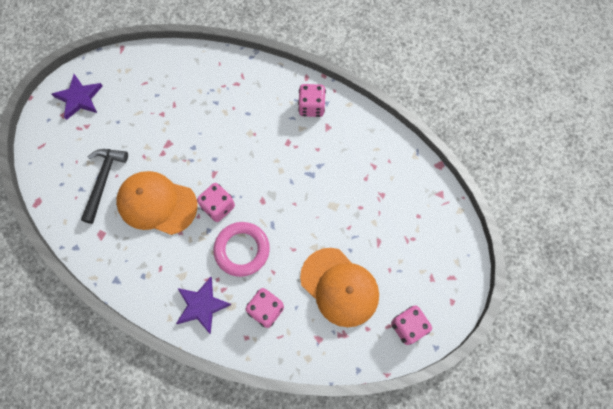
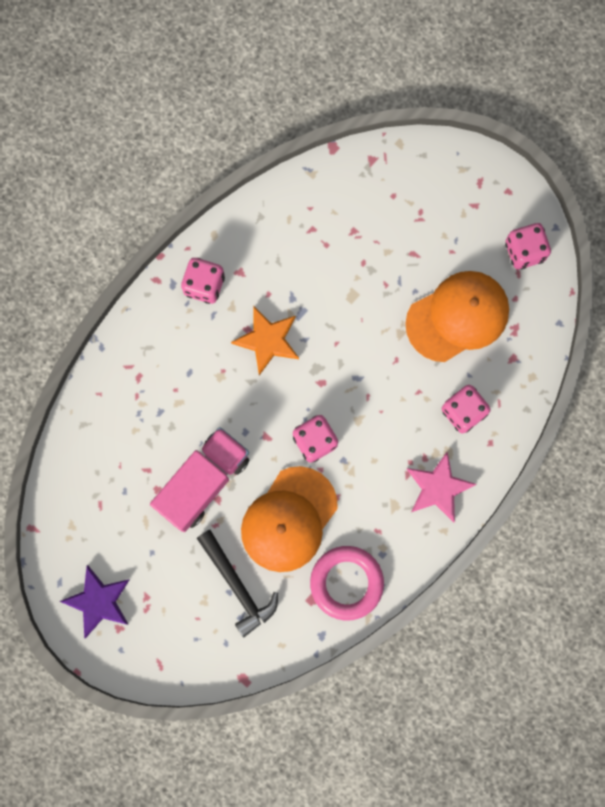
camera: 75 degrees left, 10 degrees up
black hammer [81,149,128,224] -> black hammer turned 150 degrees counterclockwise [197,530,278,637]
purple star [176,277,231,334] -> pink star [407,451,477,522]
pink ring [213,222,270,277] -> pink ring moved to [310,546,384,621]
none -> pink truck [150,427,249,532]
none -> orange star [231,307,299,375]

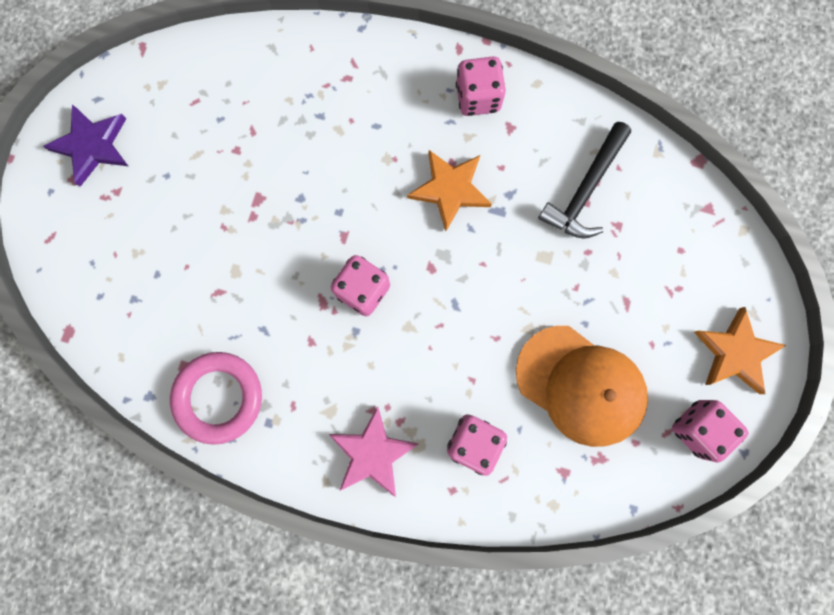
camera: 65 degrees right, 0 degrees up
pink truck [150,427,249,532] -> none
black hammer [197,530,278,637] -> black hammer moved to [538,122,631,239]
orange cap [241,466,338,572] -> none
none -> orange star [694,307,786,394]

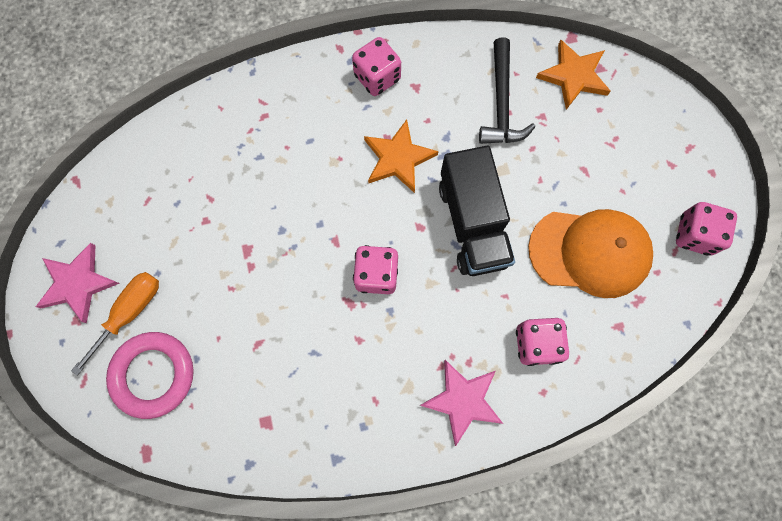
camera: 30 degrees left, 5 degrees down
purple star [43,104,128,187] -> pink star [36,243,120,323]
pink ring [170,352,262,445] -> pink ring moved to [106,332,194,419]
orange star [694,307,786,394] -> orange star moved to [536,40,611,110]
none -> orange screwdriver [71,272,159,376]
none -> black truck [439,145,515,276]

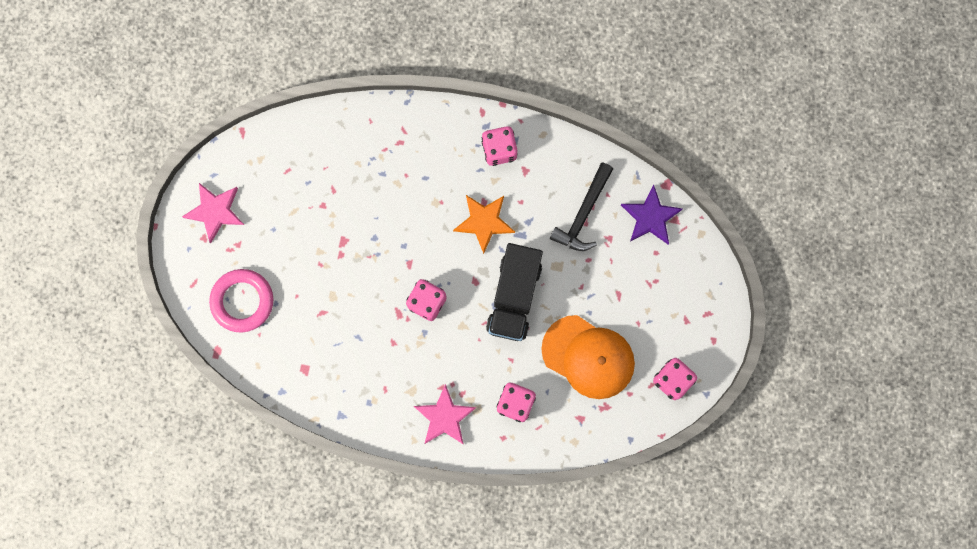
camera: 25 degrees right, 5 degrees up
orange screwdriver [71,272,159,376] -> none
orange star [536,40,611,110] -> purple star [621,185,683,244]

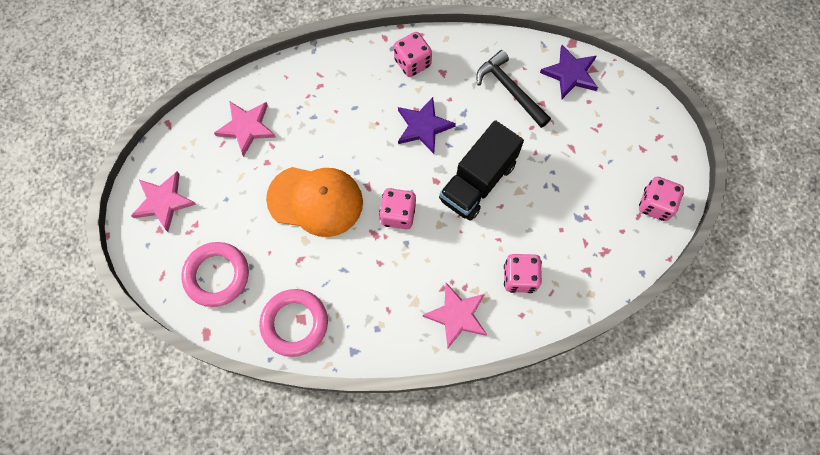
camera: 20 degrees left, 10 degrees down
orange star [453,195,515,254] -> purple star [398,97,456,154]
black truck [486,243,543,341] -> black truck turned 45 degrees clockwise [439,120,524,221]
orange cap [541,315,635,399] -> orange cap moved to [266,167,363,237]
black hammer [550,162,613,251] -> black hammer turned 135 degrees clockwise [476,50,551,128]
none -> pink star [214,101,276,157]
none -> pink ring [260,289,328,357]

